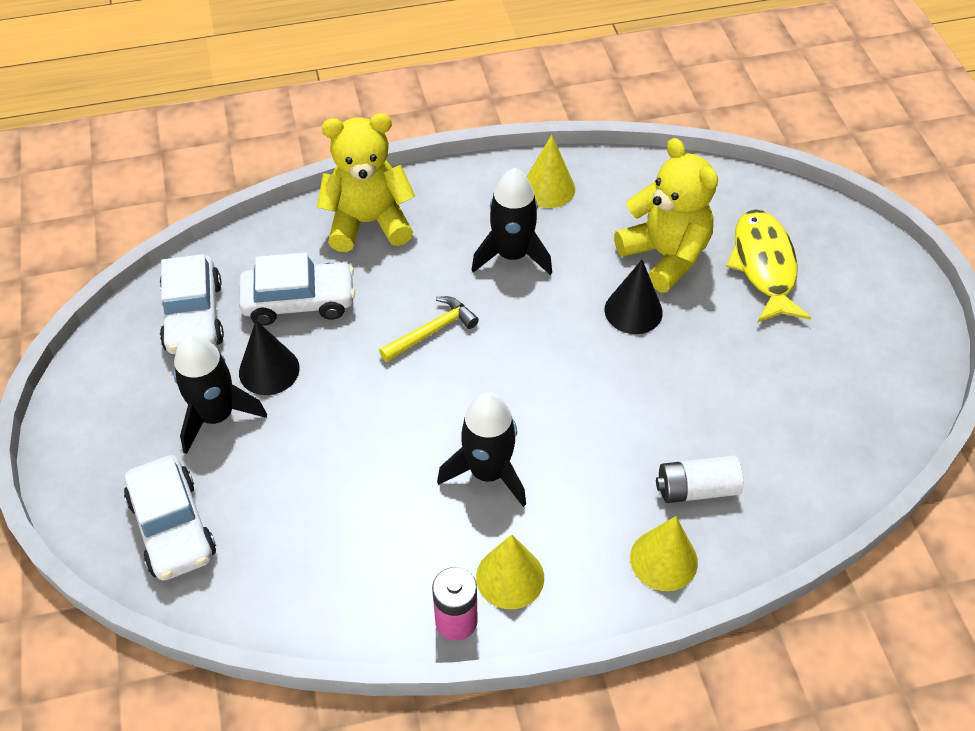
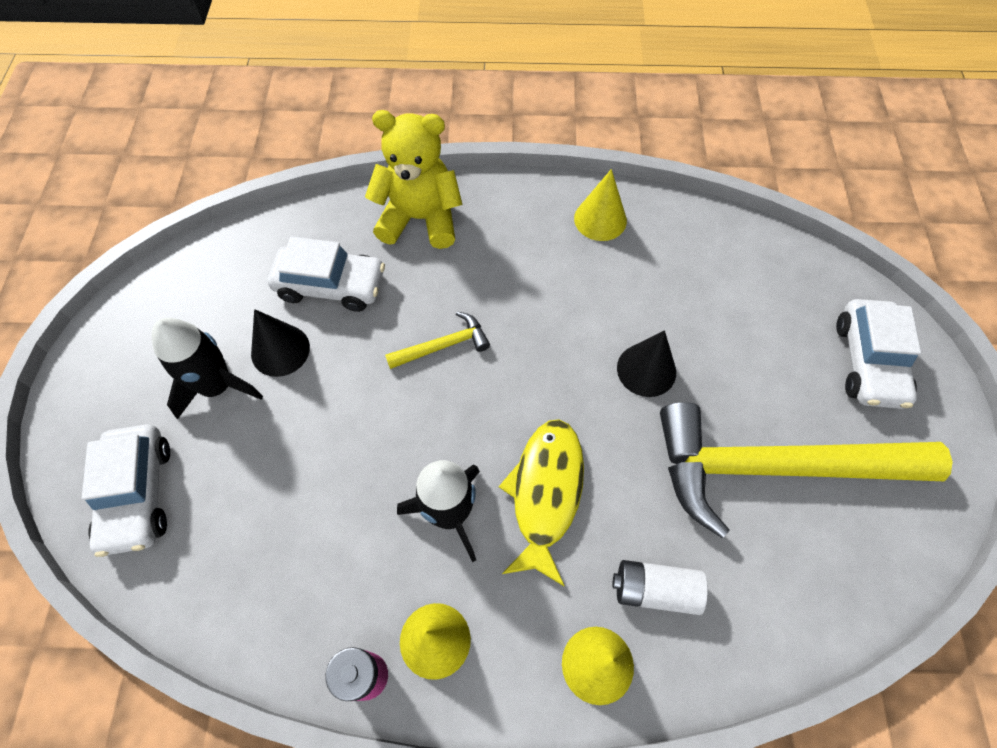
camera: 15 degrees right, 10 degrees up
white car [160,254,224,354] -> white car moved to [836,299,921,409]
black rocket [472,168,552,275] -> none
yellow teddy bear [614,138,718,293] -> none
yellow fish [726,209,811,323] -> yellow fish moved to [499,419,584,586]
none -> yellow hammer [660,402,953,538]

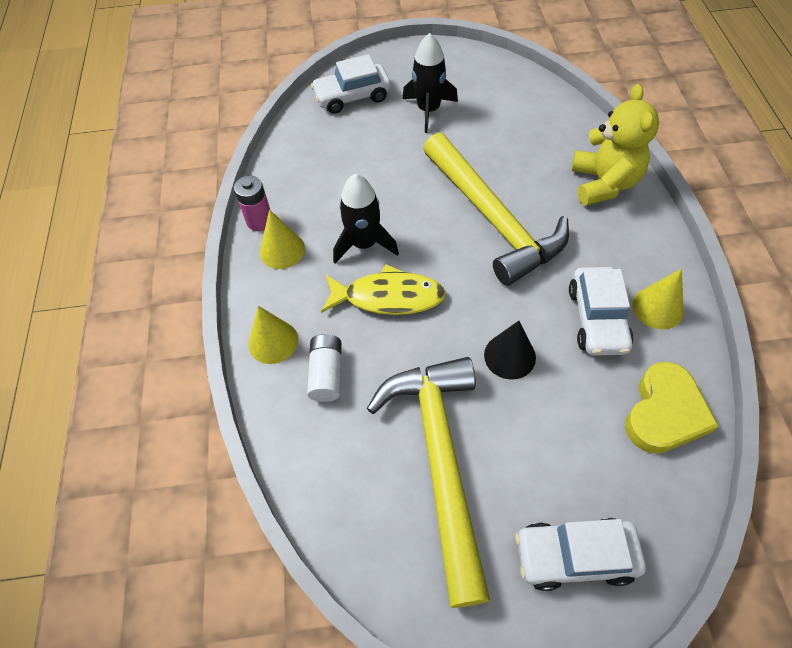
camera: 85 degrees right, 5 degrees down
black cone [251,309,310,377] -> none
white car [268,237,385,312] -> white car moved to [569,267,634,356]
yellow hammer [385,311,490,369] -> yellow hammer [423,133,569,286], size x2.43
none -> yellow heart [625,362,719,454]

